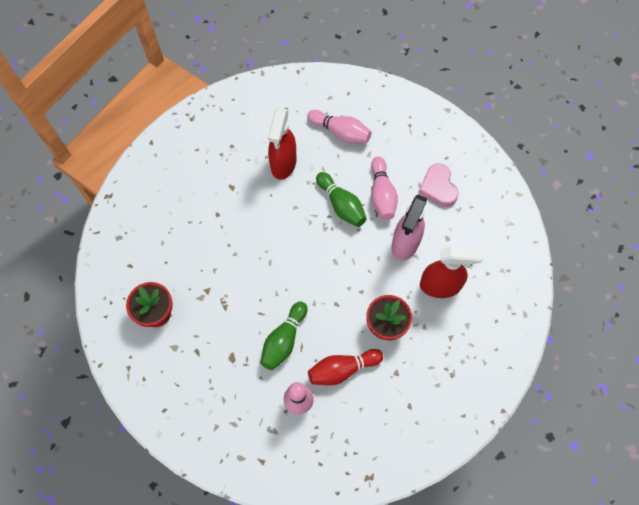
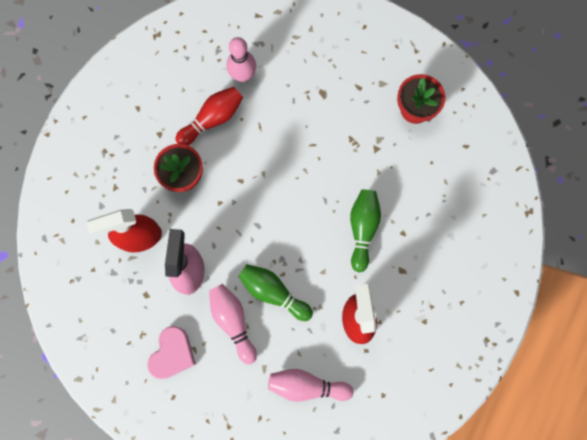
camera: 160 degrees right, 10 degrees up
green bowling pin [261,301,307,370] -> green bowling pin moved to [350,190,381,272]
pink heart [418,163,459,207] -> pink heart turned 60 degrees clockwise [147,326,196,379]

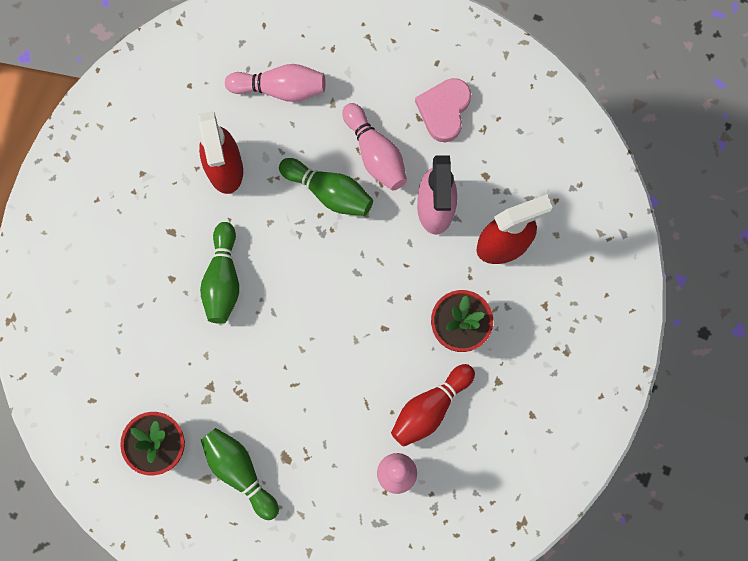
camera: 175 degrees right, 0 degrees up
none -> green bowling pin [201,428,279,520]

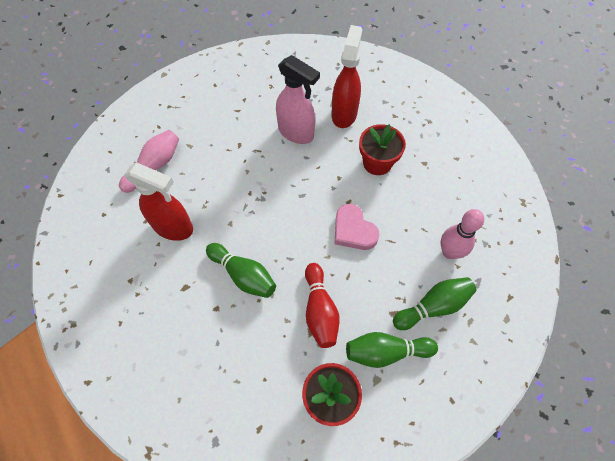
camera: 55 degrees left, 15 degrees down
green bowling pin [279,158,373,216] -> green bowling pin moved to [393,277,477,330]
pink bowling pin [342,103,407,191] -> none
red bowling pin [391,364,475,446] -> red bowling pin moved to [305,263,340,348]
pink heart [415,78,471,142] -> pink heart moved to [334,204,380,250]

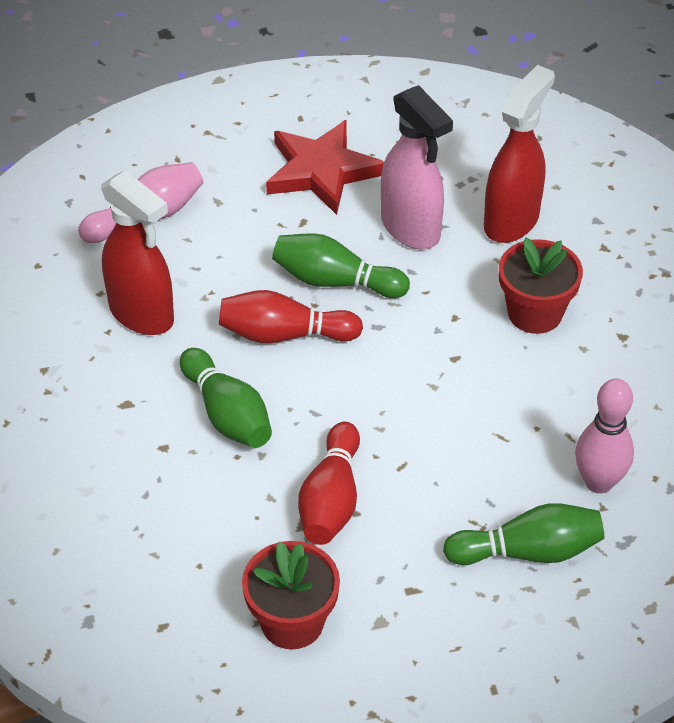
camera: 20 degrees right, 15 degrees down
pink heart [334,204,380,250] -> none
green bowling pin [346,332,438,368] -> green bowling pin moved to [272,233,410,298]
none -> red bowling pin [219,290,363,343]
none -> red star [266,120,384,215]

